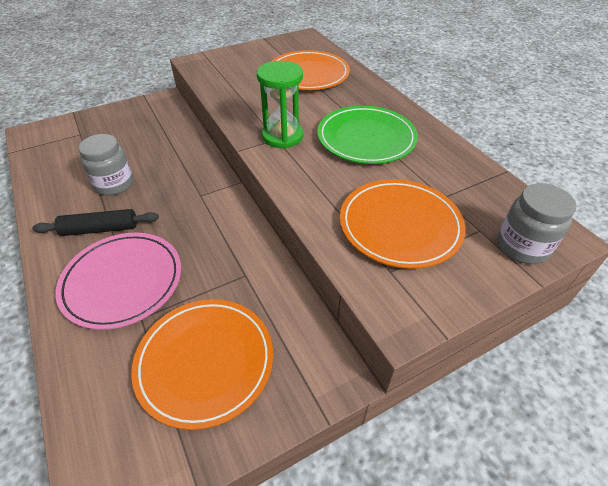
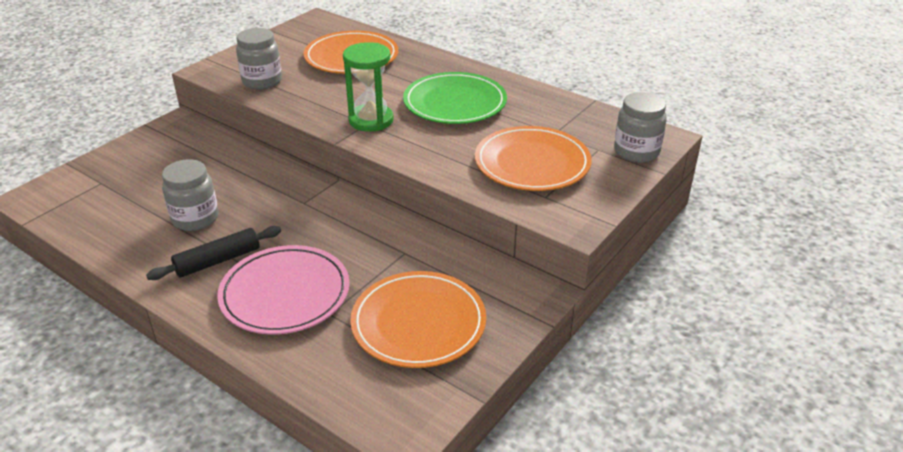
camera: 25 degrees left, 10 degrees down
none -> grey jar [236,28,282,89]

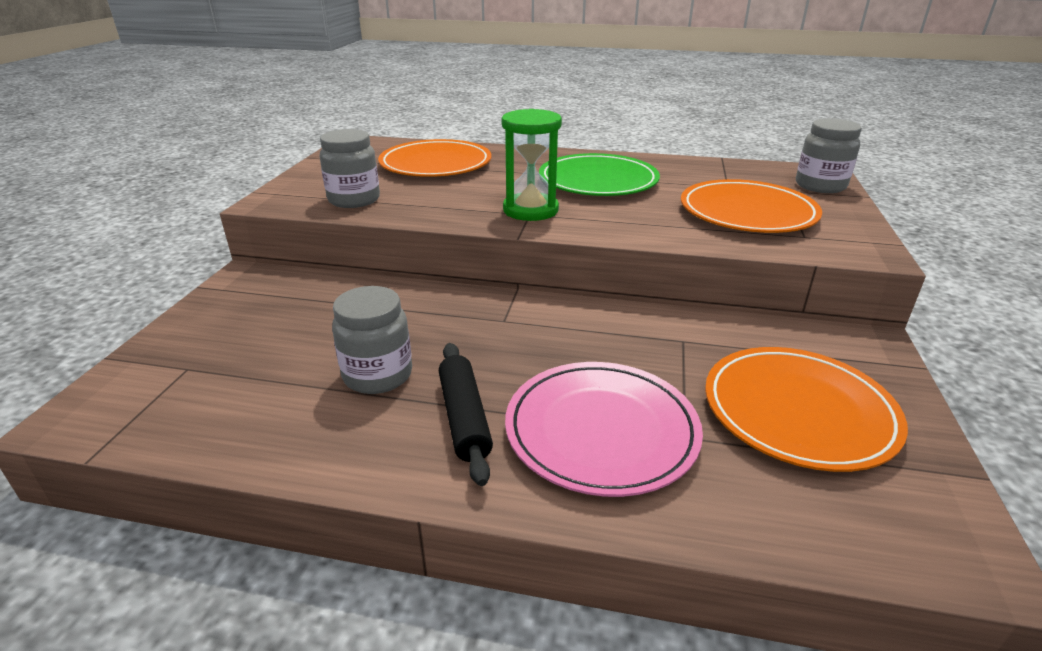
camera: 25 degrees left, 5 degrees down
black rolling pin [146,226,281,280] -> black rolling pin turned 45 degrees counterclockwise [439,343,493,486]

